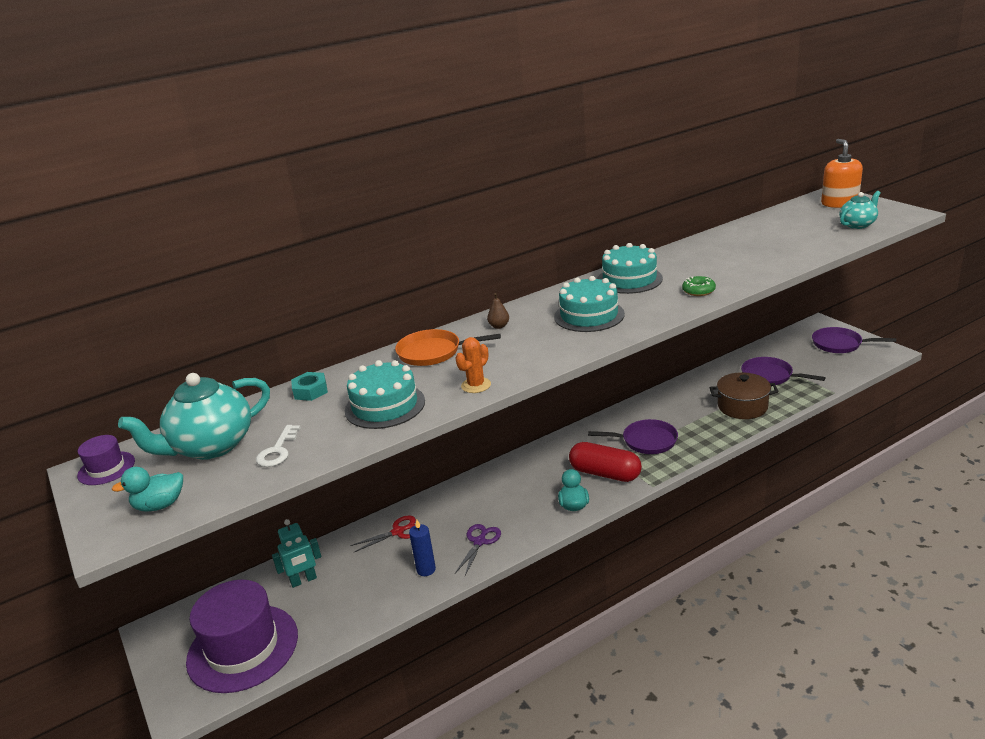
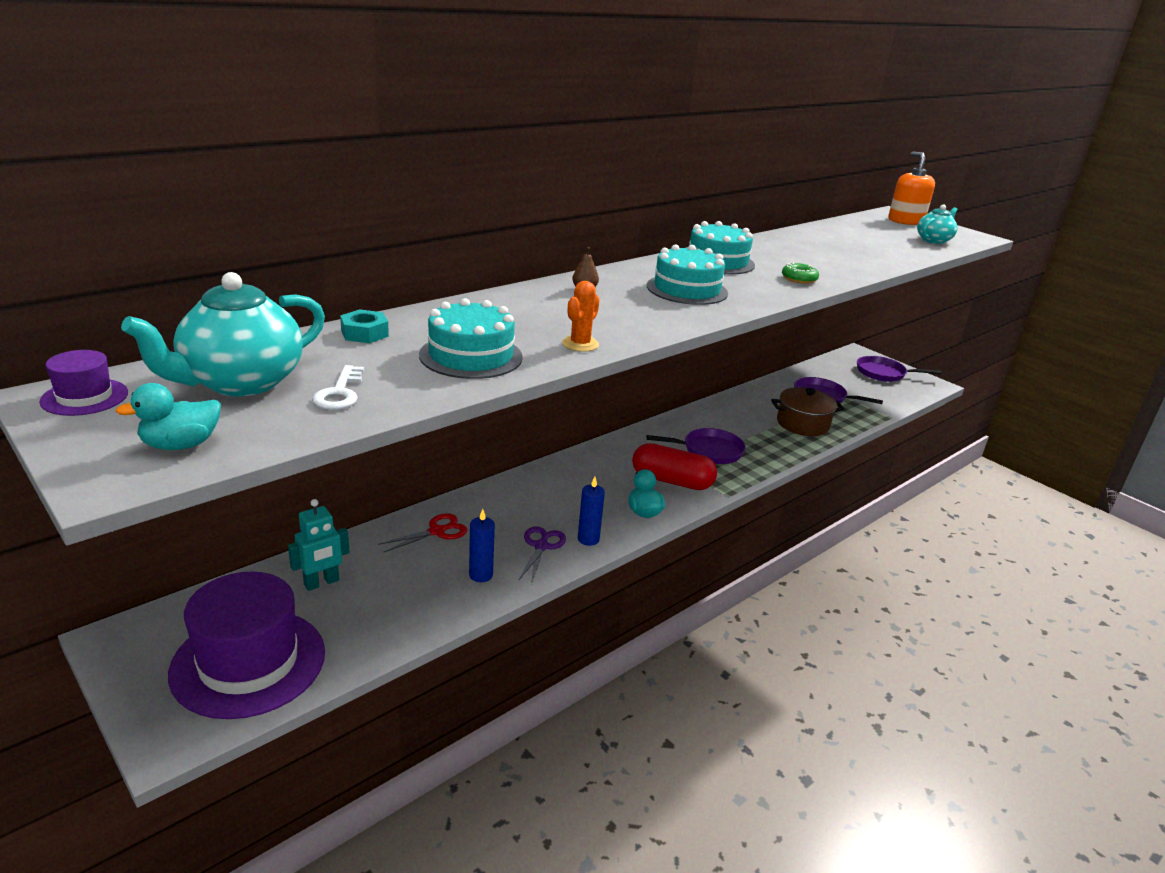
camera: 15 degrees left, 0 degrees up
orange pan [395,329,501,366] -> none
none -> blue candle [578,477,605,546]

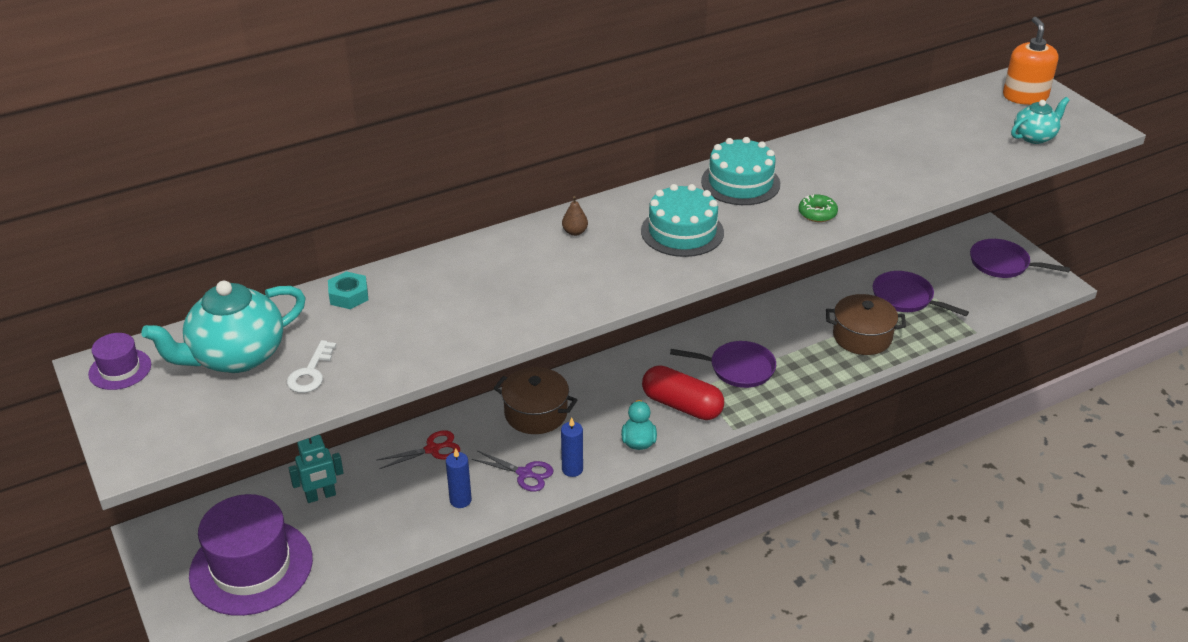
camera: 15 degrees right, 10 degrees up
turquoise duck [116,383,221,450] -> none
turquoise cake [419,298,523,379] -> none
purple scissors [519,527,566,584] -> purple scissors turned 90 degrees clockwise [472,451,554,492]
orange cactus [562,281,600,352] -> none
none -> brown pot [494,367,577,434]

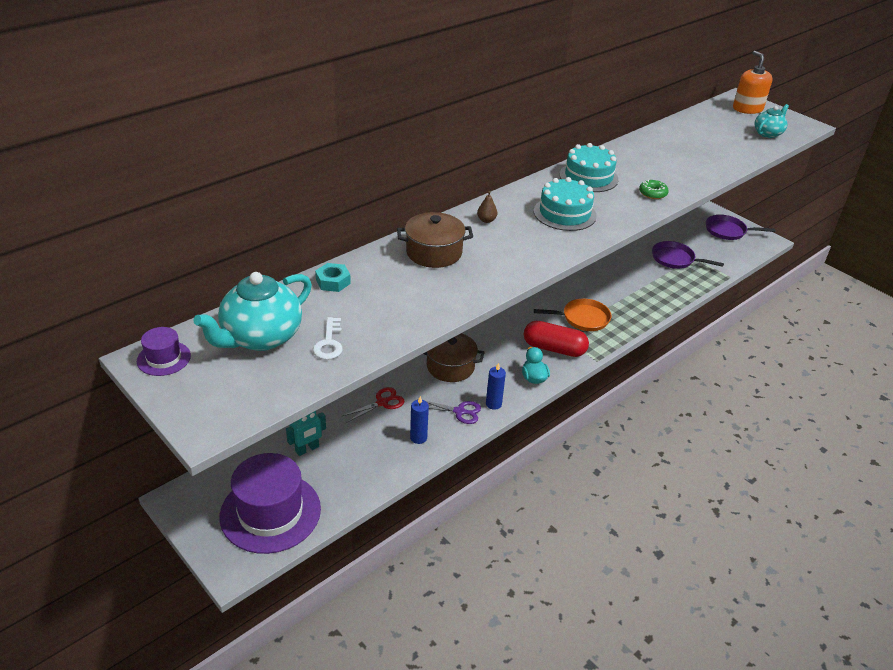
camera: 15 degrees left, 0 degrees up
purple pan [670,341,776,388] -> orange pan [534,299,612,331]
brown pot [826,294,906,355] -> brown pot moved to [397,212,473,268]

